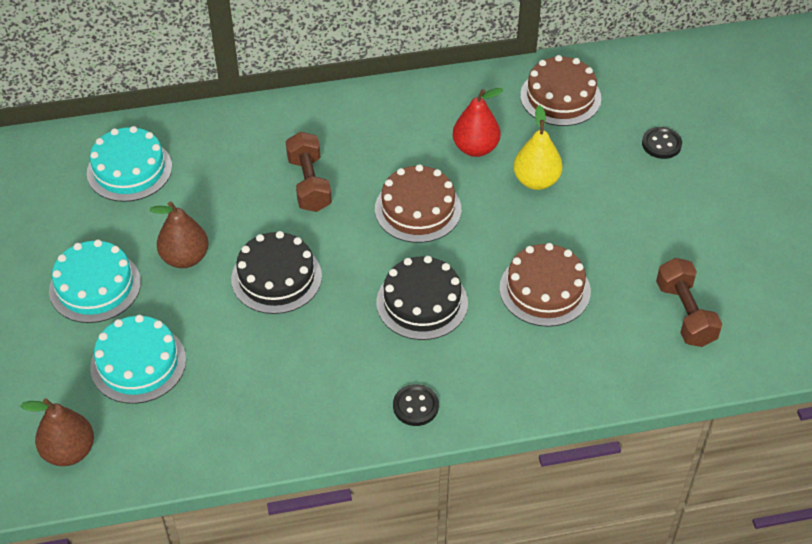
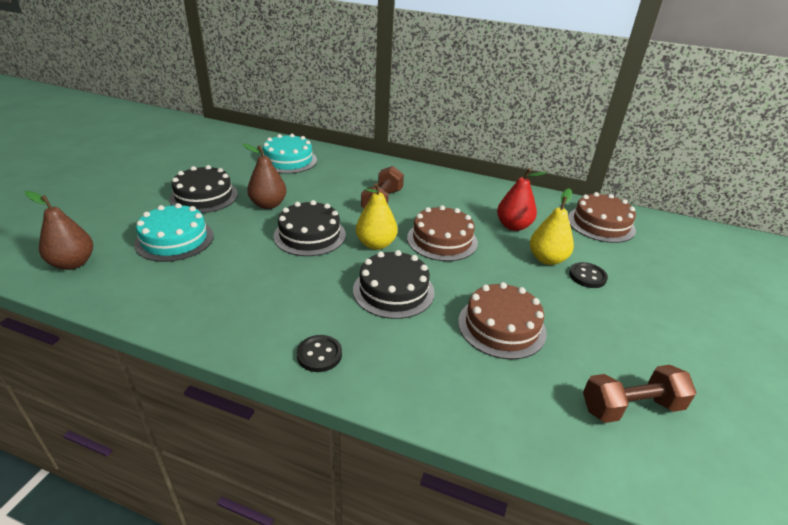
camera: 30 degrees right, 15 degrees down
turquoise cake [49,240,141,323] -> black cake [169,165,238,213]
black button [642,127,682,159] -> black button moved to [569,262,608,288]
brown dumbbell [656,258,722,347] -> brown dumbbell turned 60 degrees clockwise [583,365,696,423]
none -> yellow pear [356,183,398,250]

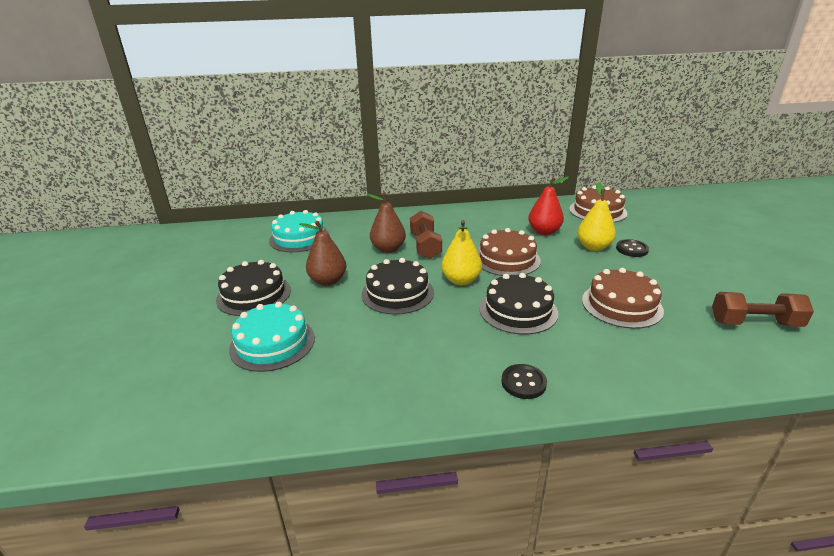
camera: 25 degrees left, 5 degrees down
brown pear [25,191,93,270] -> brown pear moved to [367,193,406,253]
brown dumbbell [583,365,696,423] -> brown dumbbell turned 45 degrees clockwise [712,292,814,327]

